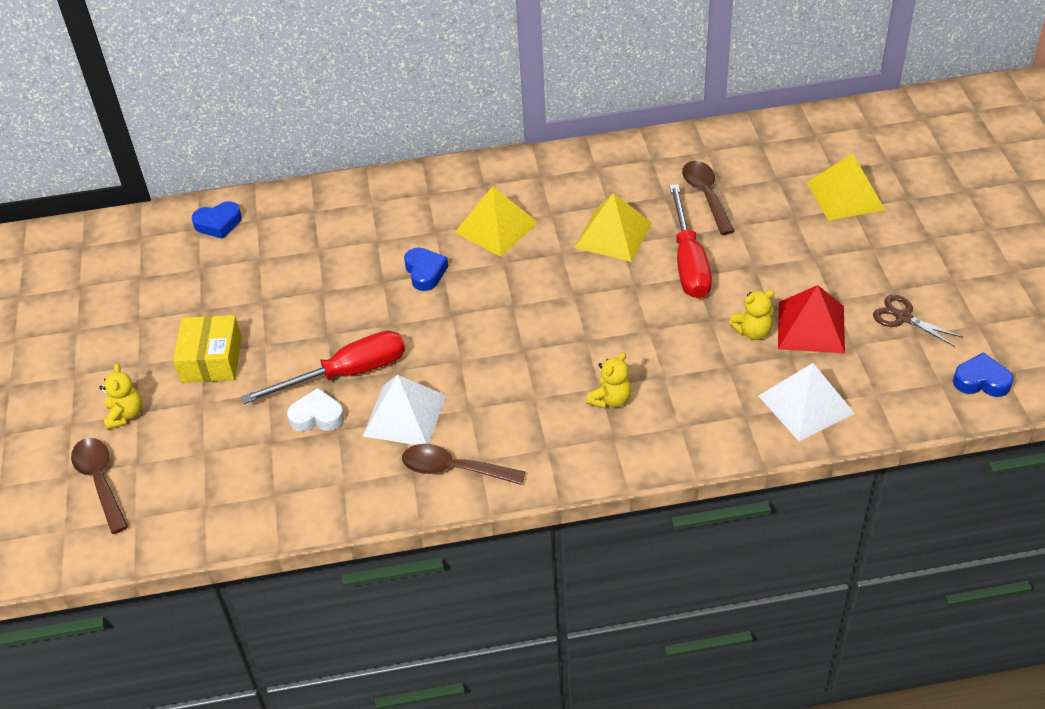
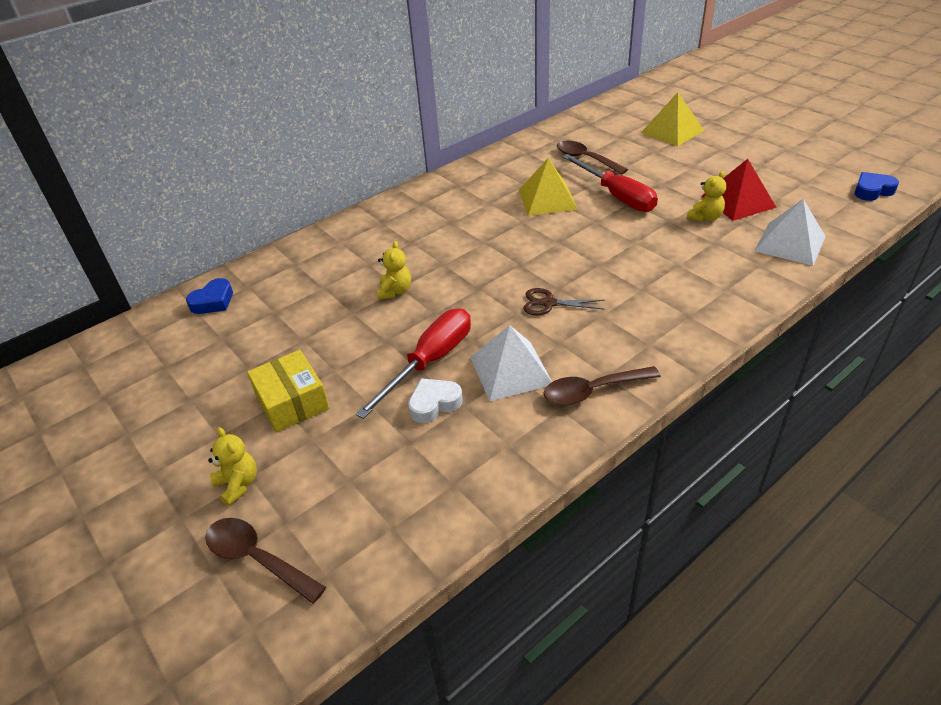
camera: 30 degrees left, 5 degrees down
blue heart [404,248,448,291] -> none
yellow pyramid [454,186,538,257] -> none
yellow teddy bear [586,352,632,409] -> yellow teddy bear moved to [377,241,411,300]
brown scissors [873,295,963,347] -> brown scissors moved to [523,288,605,315]

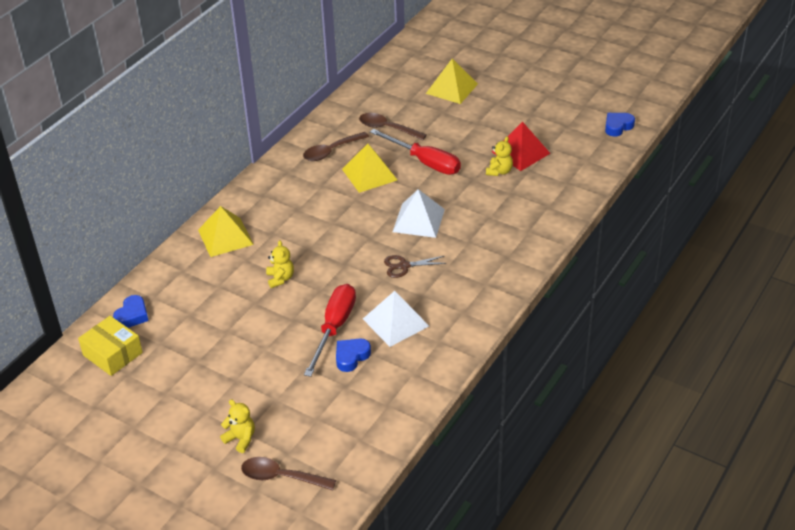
camera: 20 degrees left, 0 degrees up
yellow box [247,350,329,433] -> yellow box moved to [78,316,143,376]
white heart [408,378,463,423] -> blue heart [336,338,371,372]
brown spoon [544,366,661,405] -> brown spoon moved to [303,132,369,161]
white pyramid [754,199,826,266] -> white pyramid moved to [393,189,445,238]
none -> yellow pyramid [198,206,254,257]

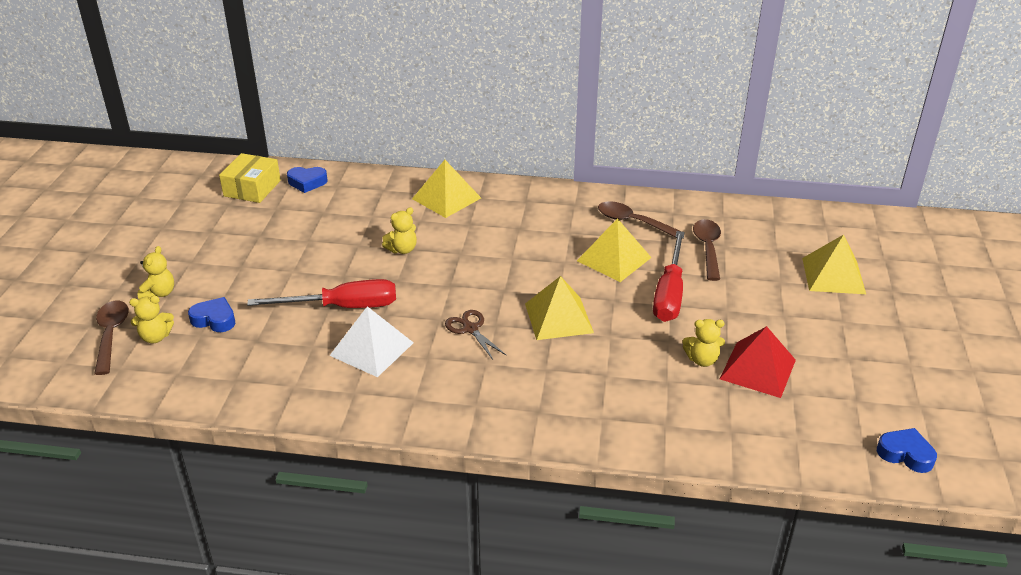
camera: 65 degrees right, 5 degrees down
blue heart [336,338,371,372] -> blue heart moved to [188,297,235,332]
white pyramid [393,189,445,238] -> yellow pyramid [525,276,594,340]
none -> yellow teddy bear [129,296,174,344]

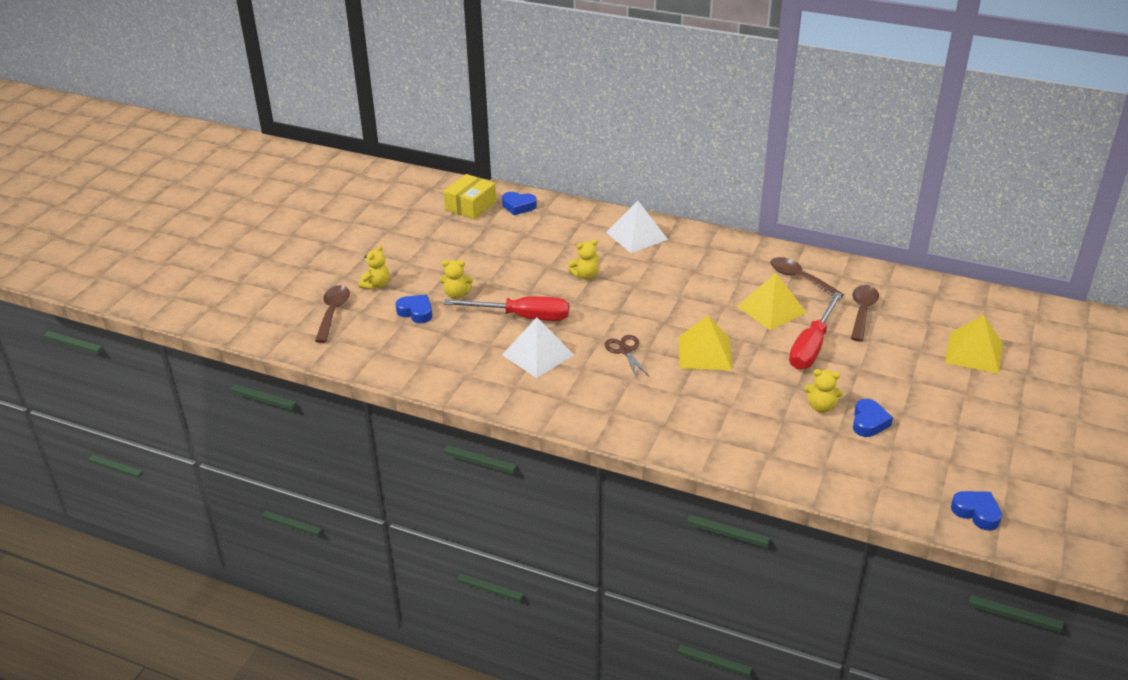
camera: 15 degrees right, 0 degrees up
yellow teddy bear [129,296,174,344] -> yellow teddy bear moved to [440,260,473,299]
yellow pyramid [412,160,481,218] -> white pyramid [606,201,668,253]
red pyramid [720,326,796,398] -> blue heart [853,399,893,437]

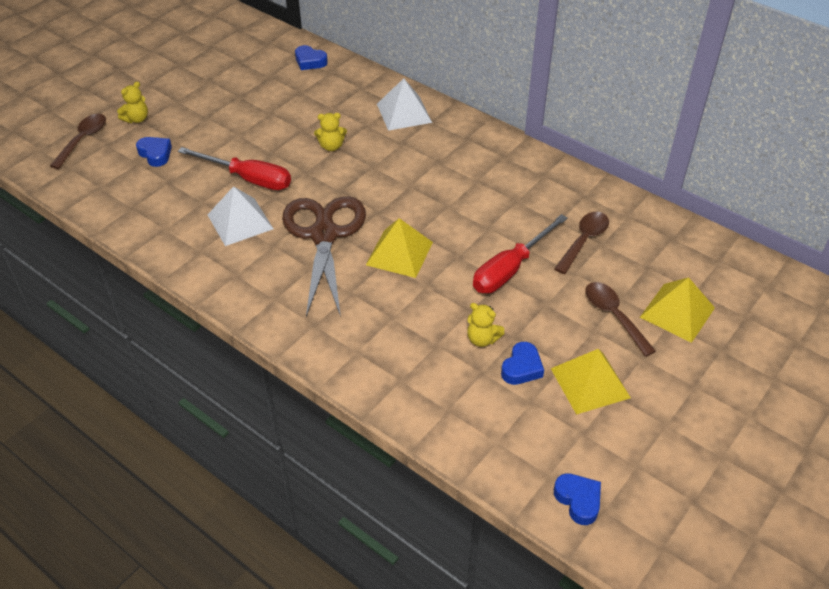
camera: 15 degrees right, 10 degrees up
yellow teddy bear [440,260,473,299] -> none
yellow box [443,174,496,219] -> none
brown scissors [604,335,650,379] -> brown scissors [282,196,366,317], size x2.35
yellow pyramid [737,273,806,330] -> yellow pyramid moved to [551,349,631,415]
brown spoon [771,257,844,300] -> brown spoon moved to [586,282,656,357]

